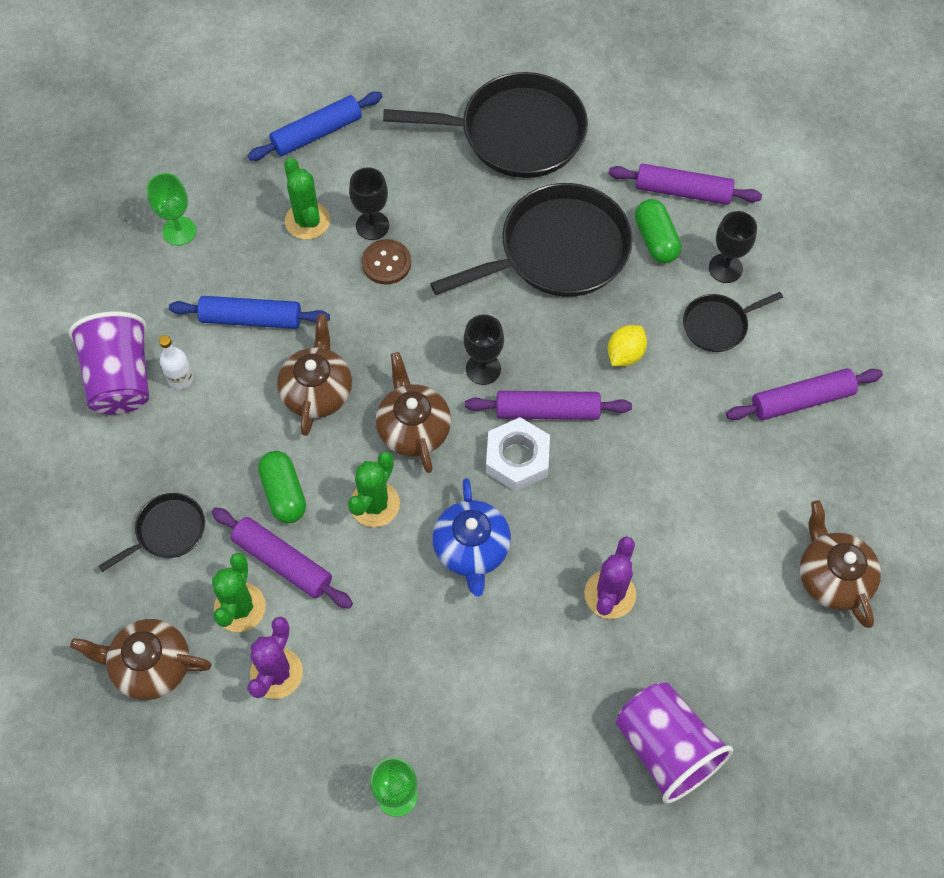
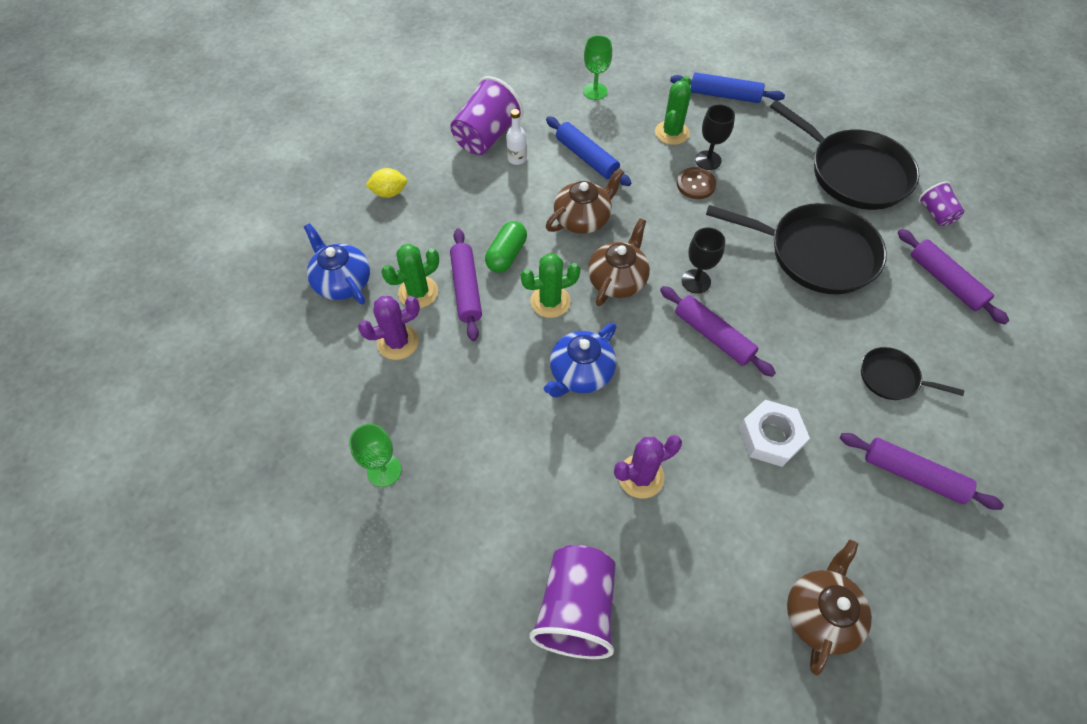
camera: 45 degrees right, 5 degrees down
brown teapot [70,619,212,700] -> blue teapot [304,223,370,304]
black pan [99,493,205,572] -> none
white nut [486,417,550,491] -> white nut moved to [739,400,810,467]
yellow lemon [608,325,647,366] -> yellow lemon moved to [365,168,407,198]
green capsule [635,199,681,263] -> none
black goblet [709,211,757,283] -> none
none -> purple cup [918,181,964,226]

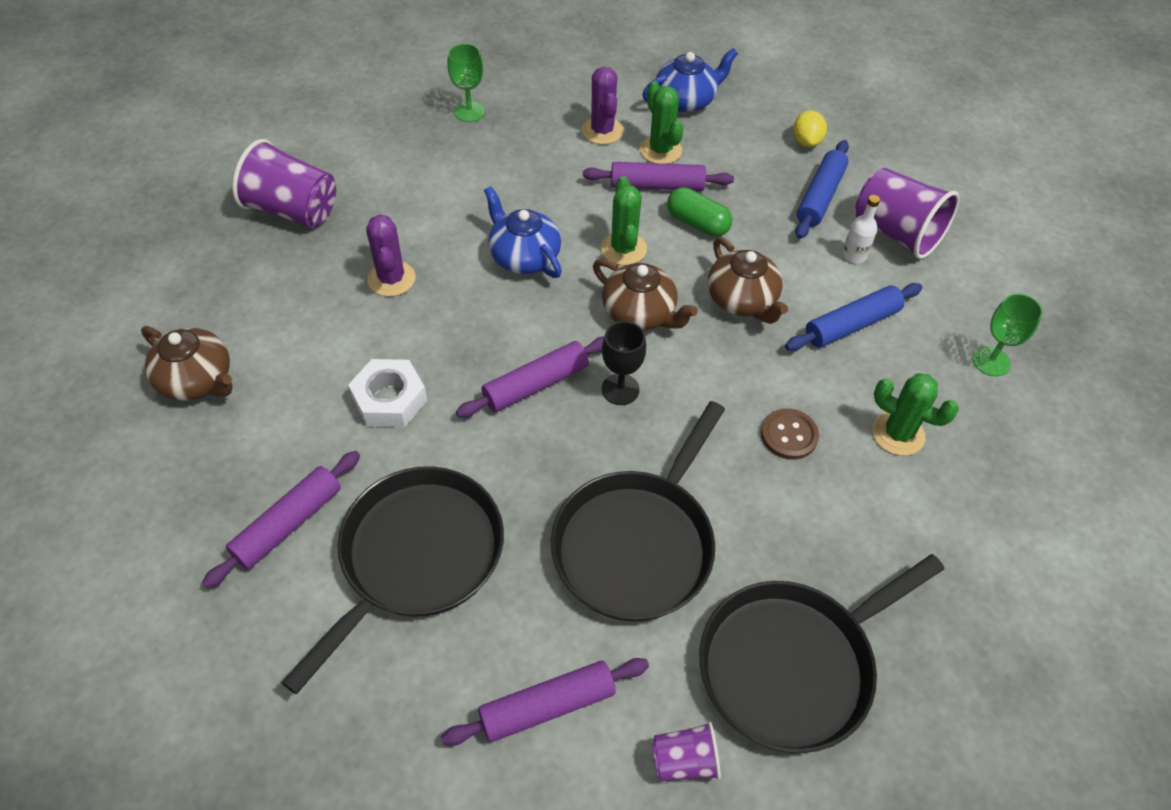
camera: 100 degrees right, 5 degrees down
blue rolling pin [670,73,785,103] -> blue rolling pin moved to [795,140,849,239]
black goblet [695,105,735,170] -> none
black pan [861,347,964,400] -> black pan [281,466,504,694], size x2.04

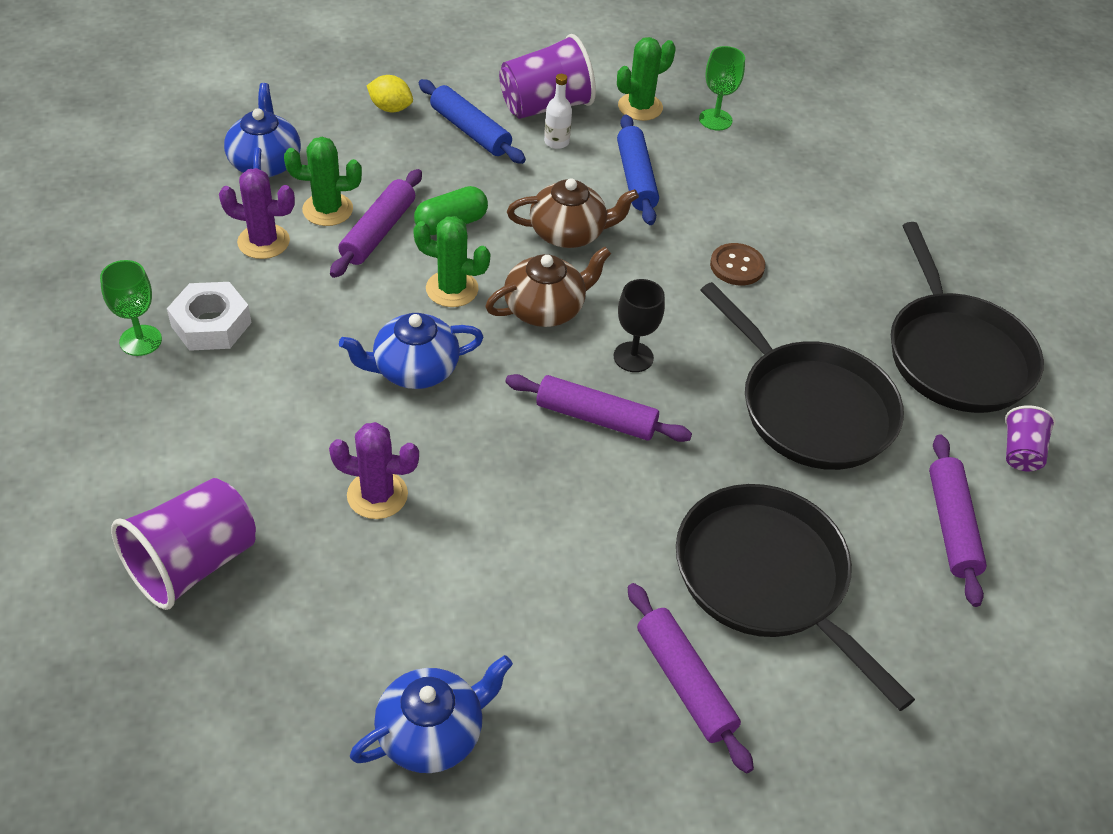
camera: 70 degrees left, 5 degrees down
brown teapot [141,326,233,401] -> blue teapot [350,655,513,773]
white nut [348,359,427,427] -> white nut moved to [167,282,251,351]
purple rolling pin [456,337,604,418] -> purple rolling pin turned 60 degrees counterclockwise [505,374,692,442]
green cactus [872,373,959,456] -> green cactus moved to [617,37,676,121]

